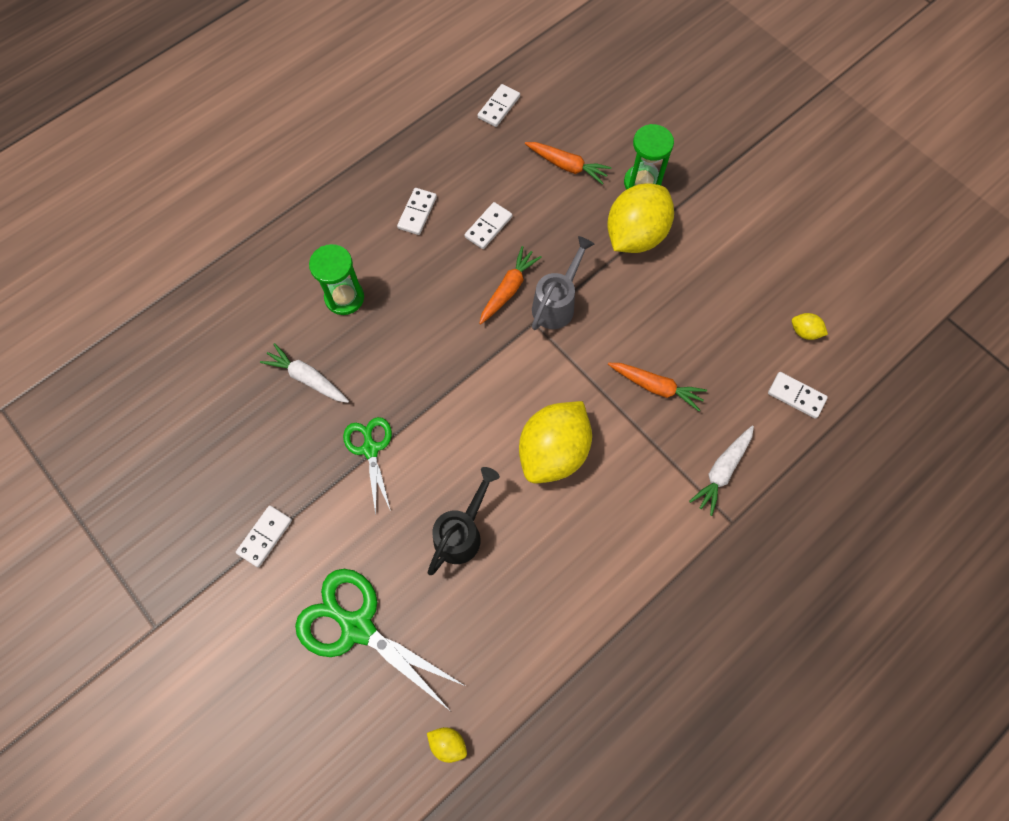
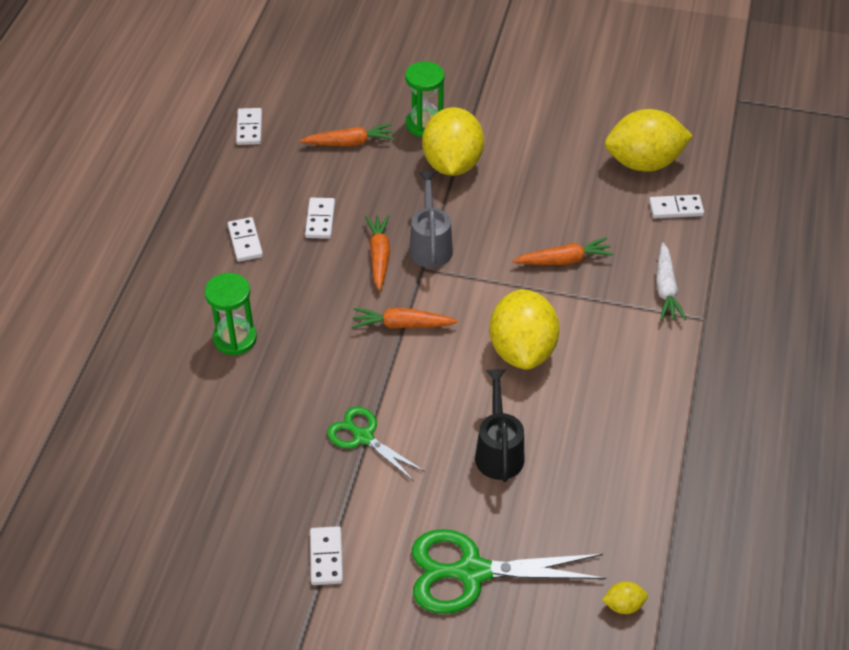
camera: 35 degrees left, 20 degrees down
white carrot [260,343,349,403] -> none
yellow lemon [792,313,828,340] -> yellow lemon [605,109,693,172], size x2.46
none -> orange carrot [352,308,458,329]

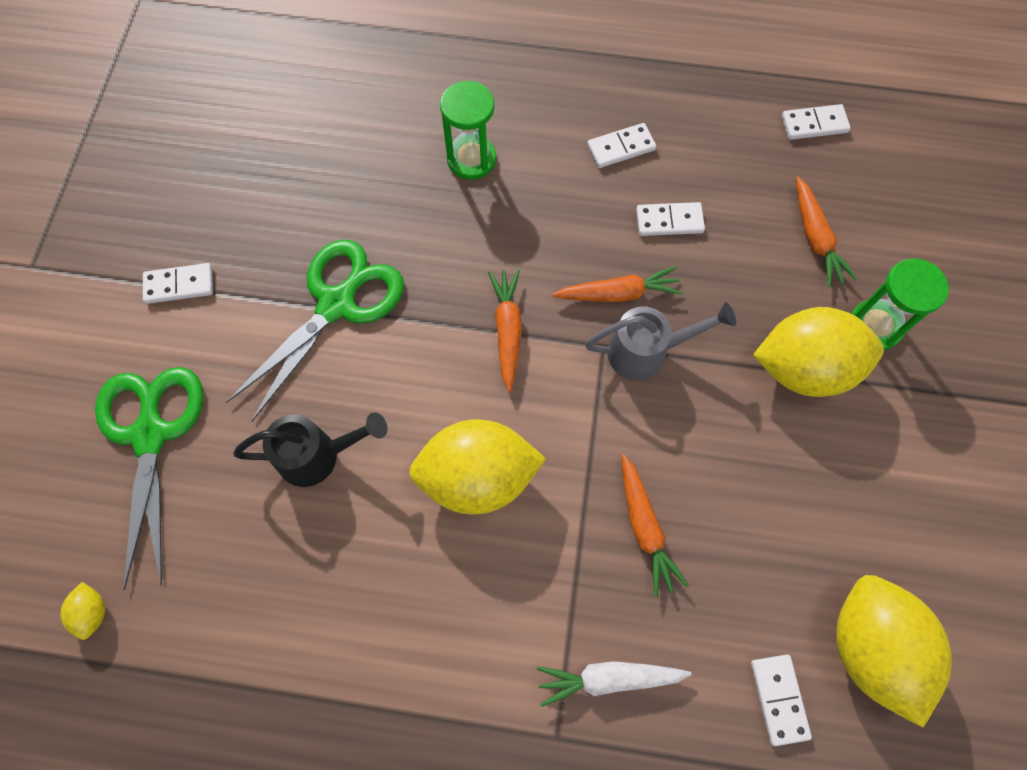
camera: 85 degrees right, 20 degrees up
green scissors [327,407,425,481] -> green scissors [226,239,404,422], size x1.67

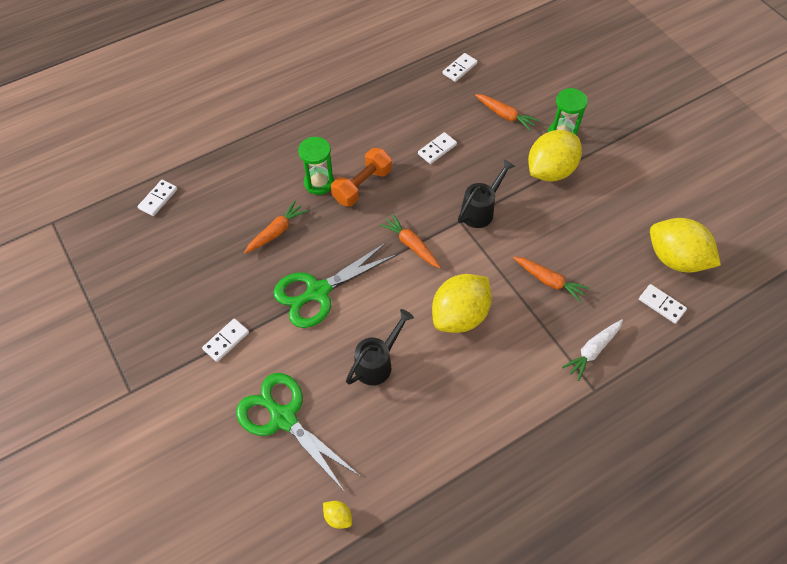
camera: 40 degrees left, 10 degrees down
green scissors [226,239,404,422] -> green scissors turned 120 degrees counterclockwise [274,242,397,328]
orange carrot [552,266,683,302] -> orange carrot moved to [244,201,308,254]
grey watering can [585,302,736,380] -> black watering can [458,159,516,228]
white domino [587,123,656,168] -> white domino moved to [138,180,178,216]
none -> orange dumbbell [331,148,392,207]

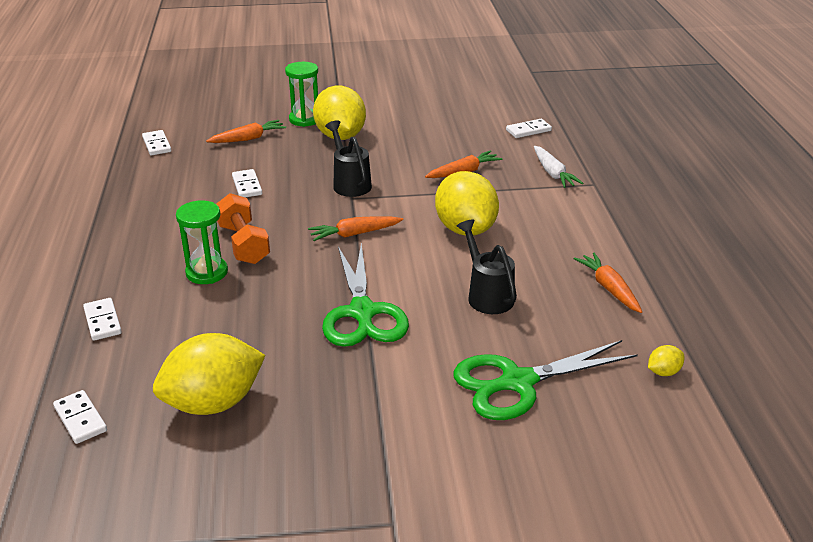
camera: 65 degrees left, 25 degrees down
white domino [202,318,249,362] -> white domino moved to [83,298,122,341]
orange carrot [244,201,308,254] -> orange carrot moved to [574,252,642,313]
yellow lemon [650,218,721,273] -> yellow lemon moved to [153,333,265,415]

